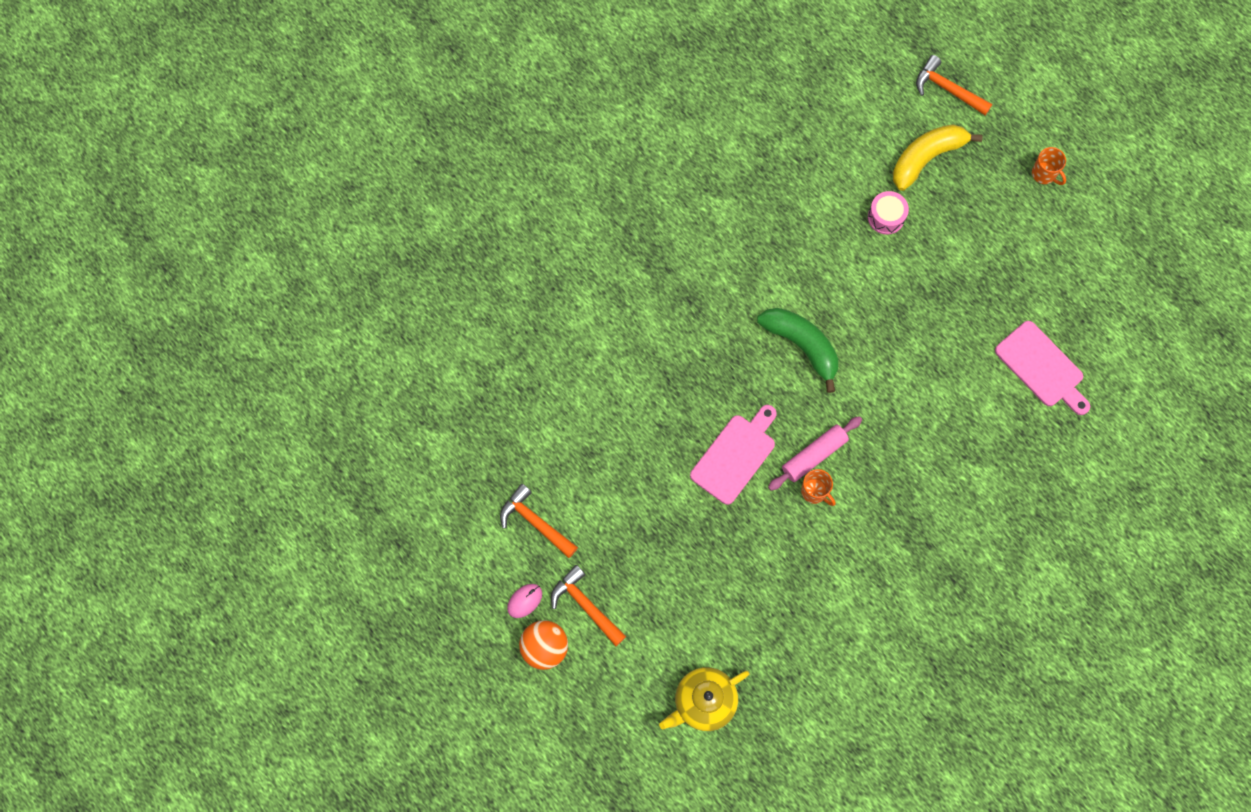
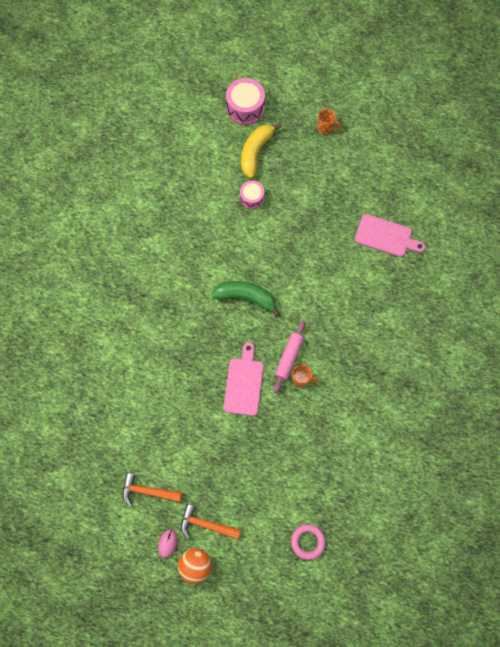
camera: 30 degrees left, 0 degrees up
yellow teapot [659,667,749,731] -> pink ring [291,524,326,560]
orange hammer [916,55,992,115] -> pink drum [226,78,265,125]

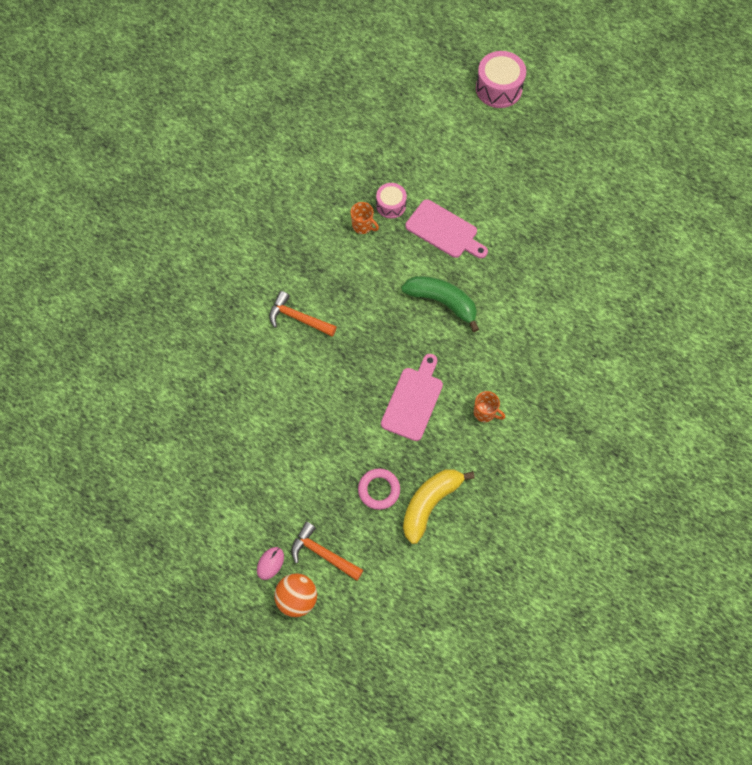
camera: 15 degrees right, 5 degrees down
orange hammer [123,473,182,507] -> orange hammer moved to [269,291,337,336]
pink drum [240,181,264,209] -> pink drum moved to [376,183,407,219]
yellow banana [241,123,281,178] -> yellow banana moved to [403,469,475,544]
pink rolling pin [273,321,305,393] -> none
pink ring [291,524,326,560] -> pink ring moved to [358,468,400,510]
orange mug [317,109,341,134] -> orange mug moved to [351,202,379,234]
pink cutting board [355,214,426,257] -> pink cutting board moved to [405,199,488,259]

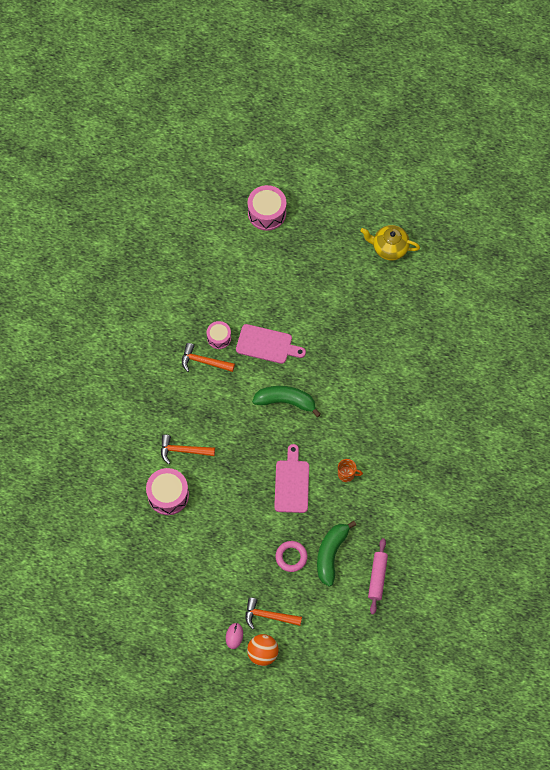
camera: 20 degrees left, 0 degrees up
orange mug [351,202,379,234] -> orange hammer [182,343,235,372]
yellow banana [403,469,475,544] -> green banana [317,520,356,587]
none -> pink drum [146,468,189,515]
none -> yellow teapot [361,225,420,261]
none -> pink rolling pin [368,538,388,615]

